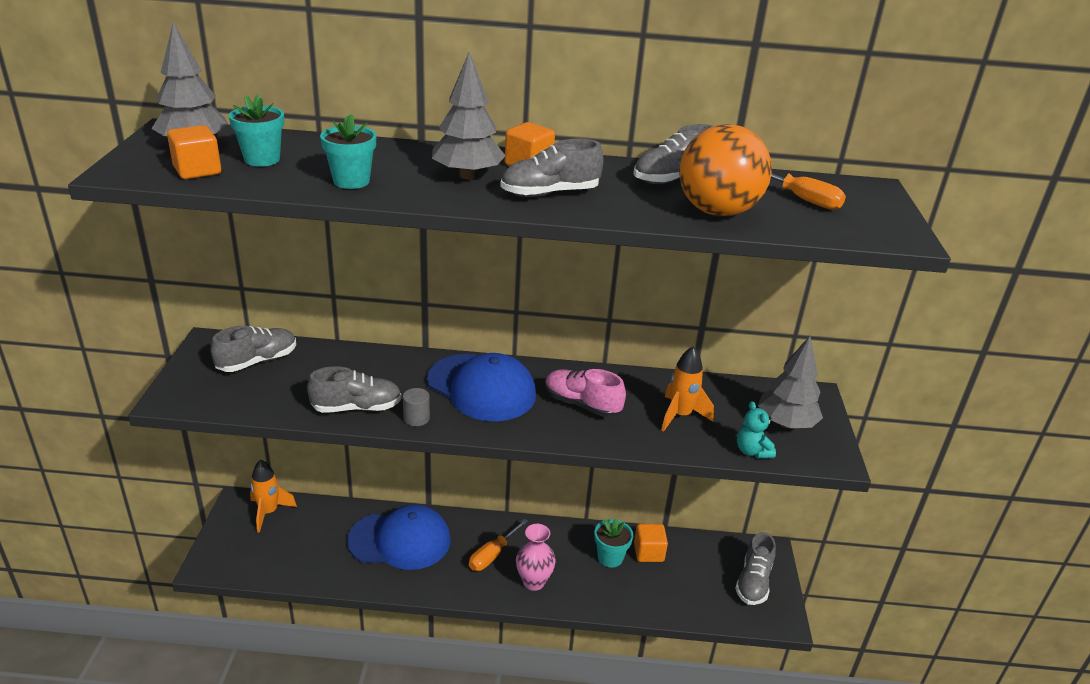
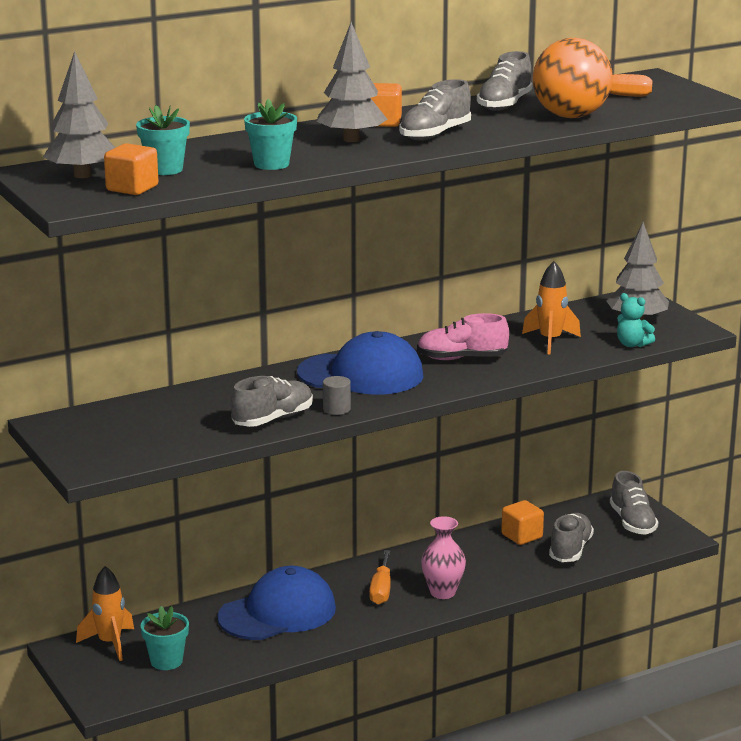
camera: 30 degrees left, 10 degrees down
grey shoe [210,326,296,372] -> grey shoe moved to [549,513,594,562]
turquoise flower pot [594,518,633,568] -> turquoise flower pot moved to [141,606,189,670]

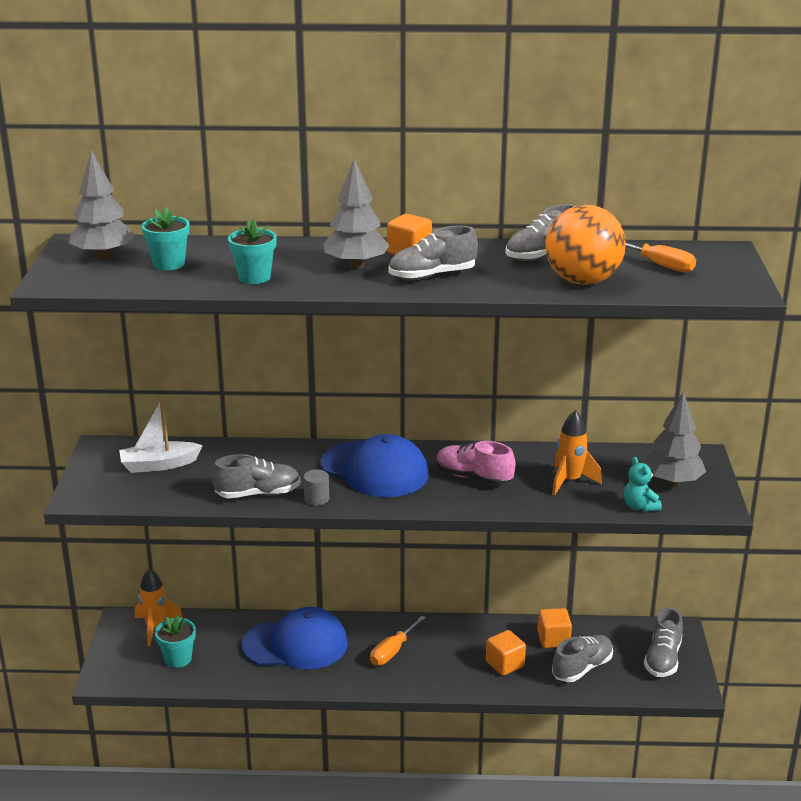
camera: 30 degrees right, 5 degrees up
orange cube [104,143,158,195] -> orange cube moved to [486,630,526,676]
pink vase [421,516,466,599] -> none
none -> white boat [119,399,203,473]

